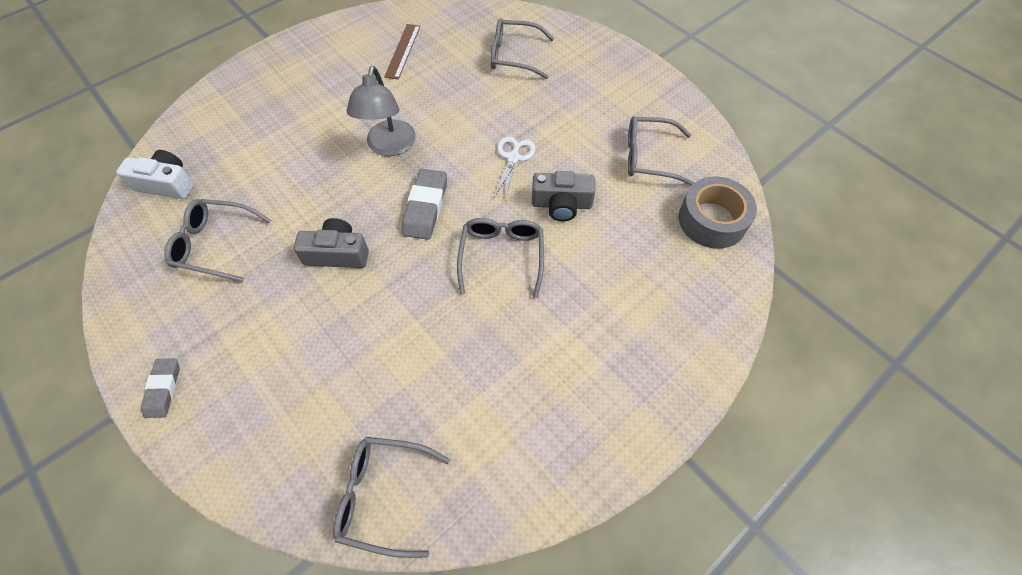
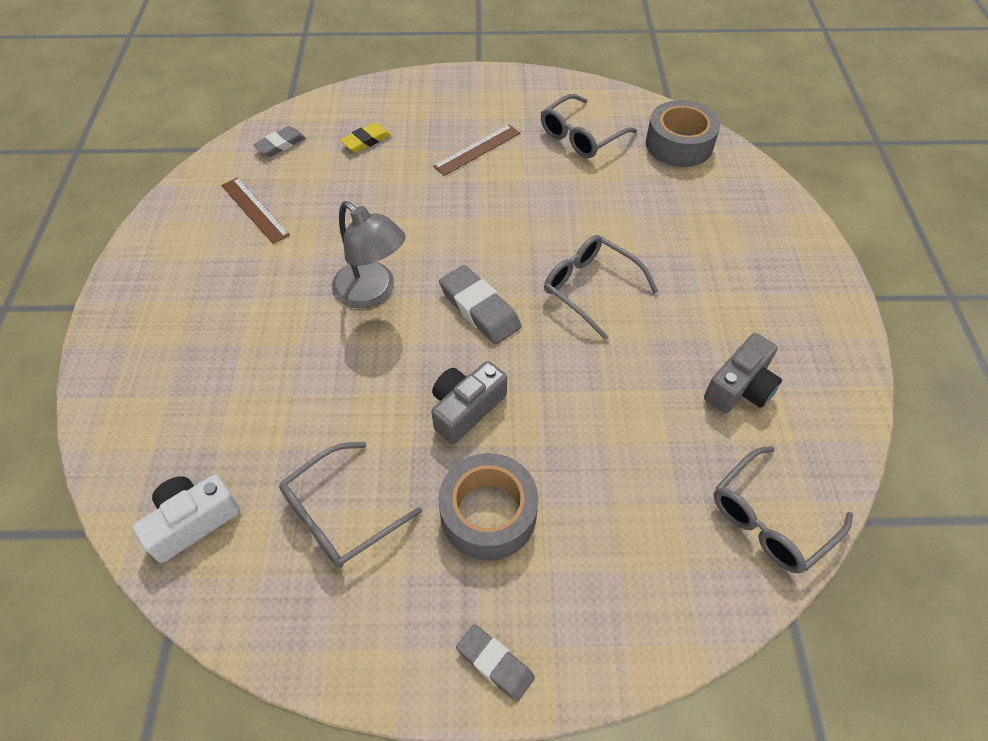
camera: 50 degrees left, 5 degrees down
grey glasses [490,18,554,79] -> yellow eraser [340,122,391,153]
white scissors [494,136,536,200] -> none
grey camera [532,171,596,221] -> grey camera moved to [704,333,782,413]
none -> grey eraser [253,126,306,157]
none -> brown ruler [433,125,520,176]
none -> grey tape [438,453,538,561]

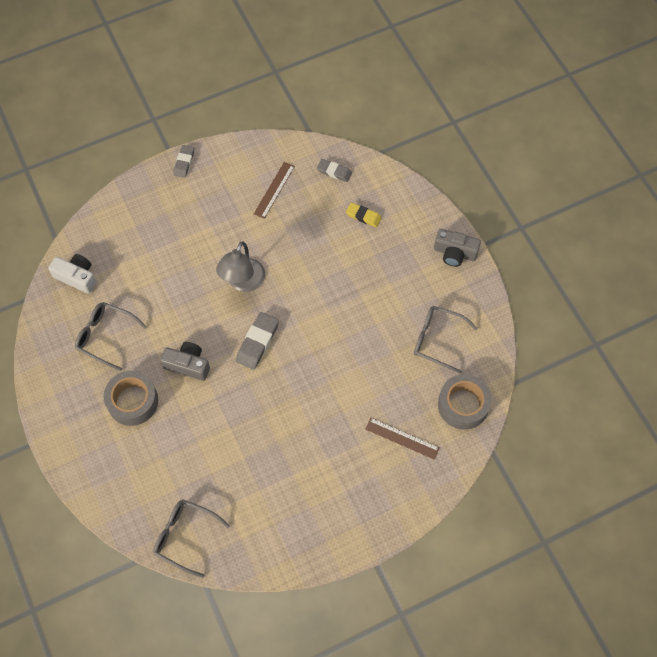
camera: 65 degrees right, 10 degrees up
brown ruler [433,125,520,176] -> brown ruler moved to [365,418,439,460]
grey eraser [456,624,535,702] -> grey eraser moved to [173,145,194,178]
grey glasses [544,235,658,341] -> none
grey camera [704,333,782,413] -> grey camera moved to [434,229,481,267]

